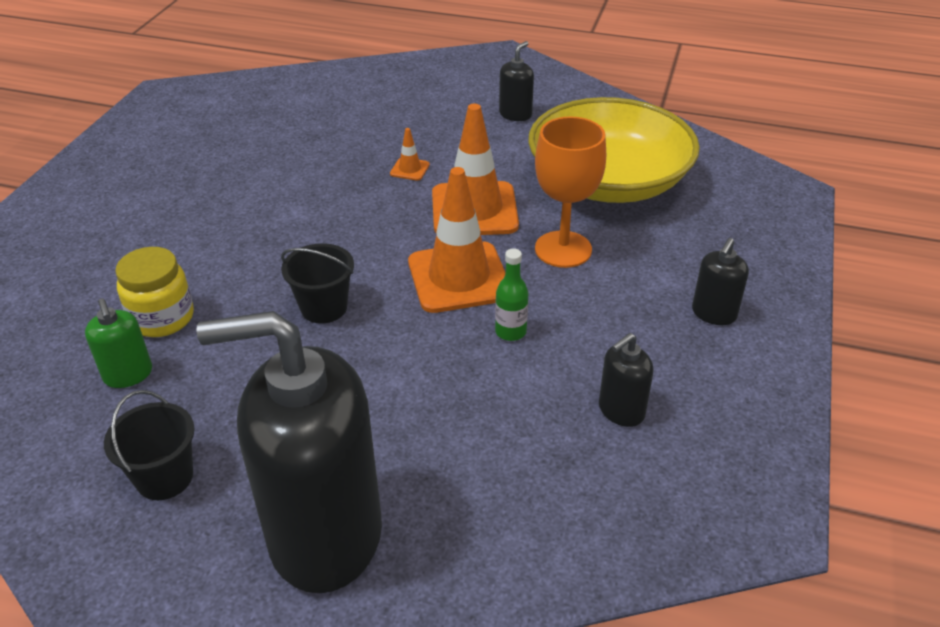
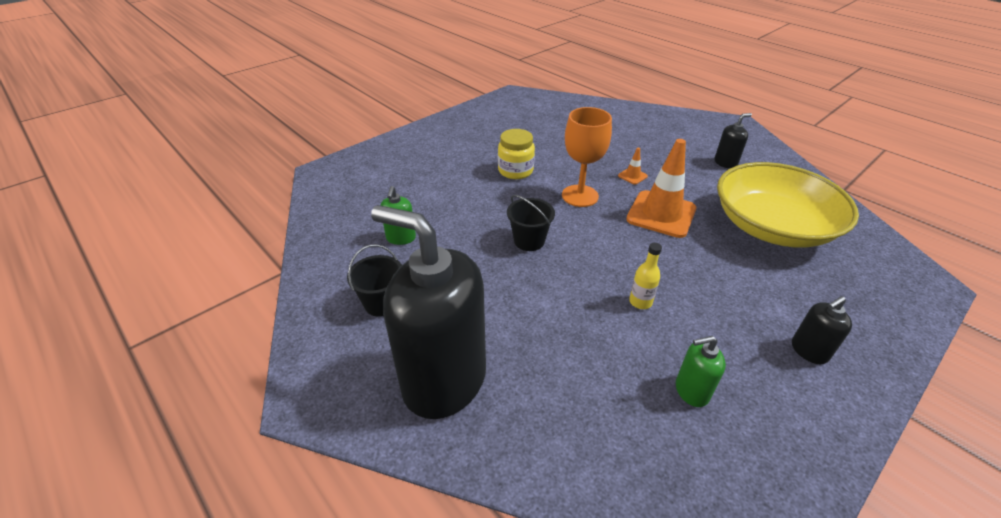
camera: 30 degrees right, 0 degrees up
yellow jar [115,247,194,337] -> yellow jar moved to [498,129,535,179]
orange traffic cone [408,167,506,313] -> none
green bottle [495,248,528,341] -> yellow bottle [629,243,662,309]
orange goblet [535,117,606,268] -> orange goblet moved to [562,107,612,207]
black soap dispenser [599,333,654,427] -> green soap dispenser [676,336,726,407]

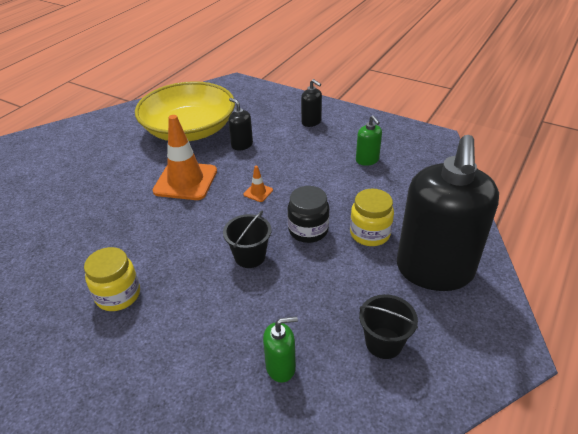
camera: 105 degrees left, 0 degrees up
orange goblet [562,107,612,207] -> none
orange traffic cone [618,148,648,184] -> orange traffic cone moved to [243,166,273,202]
yellow bottle [629,243,662,309] -> none
black soap dispenser [715,113,752,169] -> black soap dispenser moved to [228,98,253,150]
none -> black jar [287,186,330,243]
none -> yellow jar [350,189,394,246]

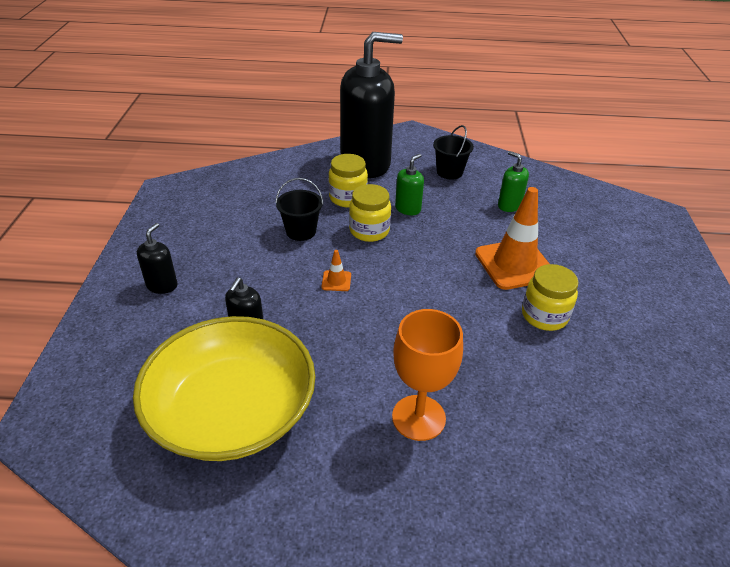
camera: 120 degrees left, 0 degrees up
orange traffic cone [153,115,217,200] -> orange traffic cone moved to [475,187,550,290]
black bucket [223,211,271,268] -> black bucket moved to [276,178,323,241]
black jar [287,186,330,243] -> yellow jar [349,184,391,242]
green soap dispenser [356,115,382,166] -> green soap dispenser moved to [395,154,424,215]
none -> orange goblet [392,309,463,441]

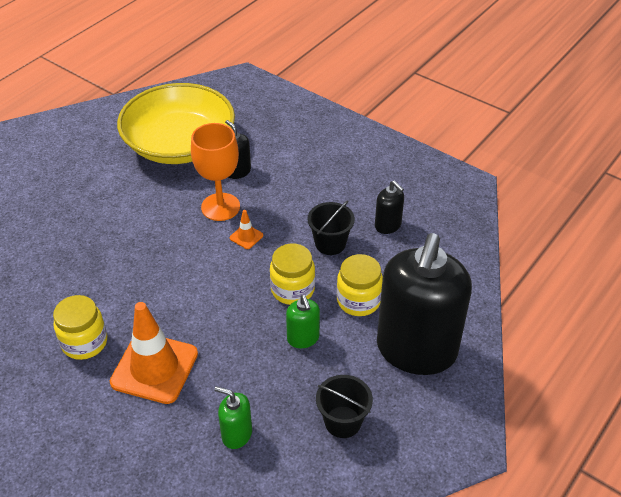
camera: 125 degrees right, 5 degrees up
black soap dispenser [137,223,178,294] -> black soap dispenser moved to [375,180,404,234]
orange goblet [392,309,463,441] -> orange goblet moved to [191,123,240,221]
green soap dispenser [498,151,529,212] -> green soap dispenser turned 150 degrees counterclockwise [214,386,252,449]

